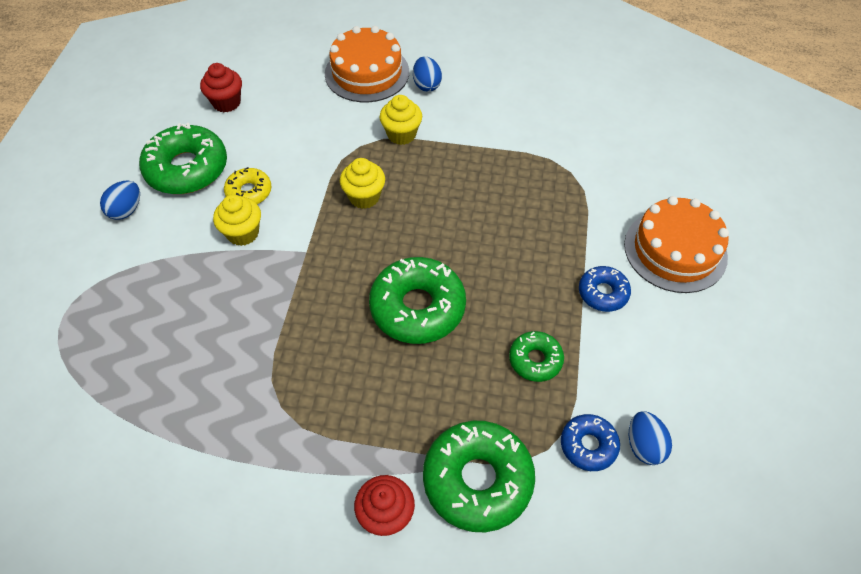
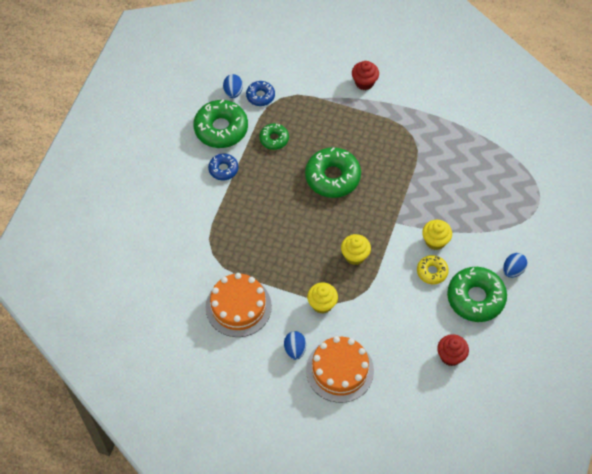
camera: 170 degrees left, 5 degrees up
green donut [423,421,535,532] -> green donut moved to [193,100,248,148]
orange cake [624,196,729,293] -> orange cake moved to [206,273,272,337]

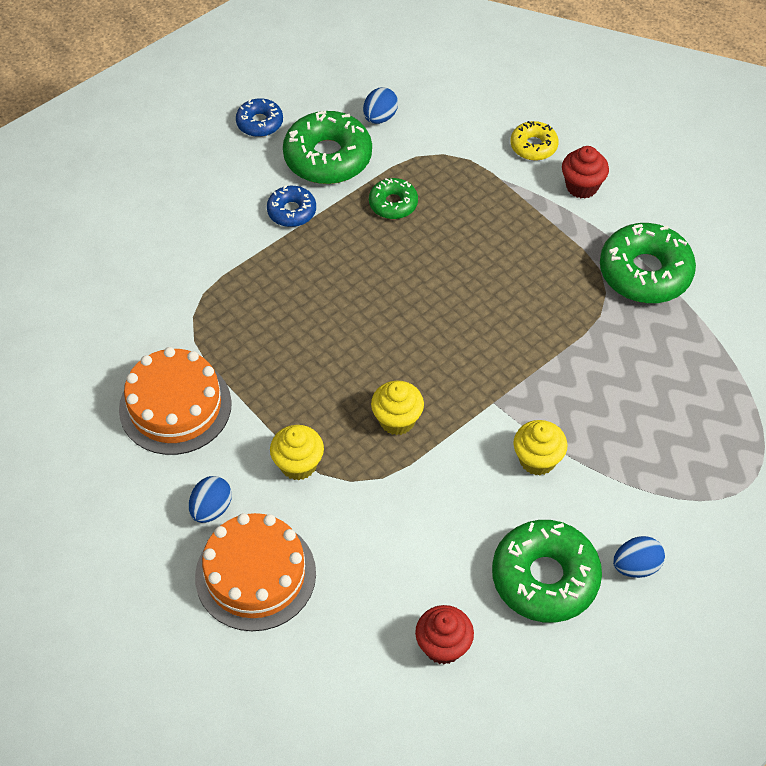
camera: 30 degrees right, 5 degrees down
blue donut [246,81,275,106] -> blue donut moved to [236,98,283,137]
green donut [305,147,361,198] -> green donut moved to [600,223,696,303]
yellow donut [417,255,449,284] -> yellow donut moved to [510,121,559,161]

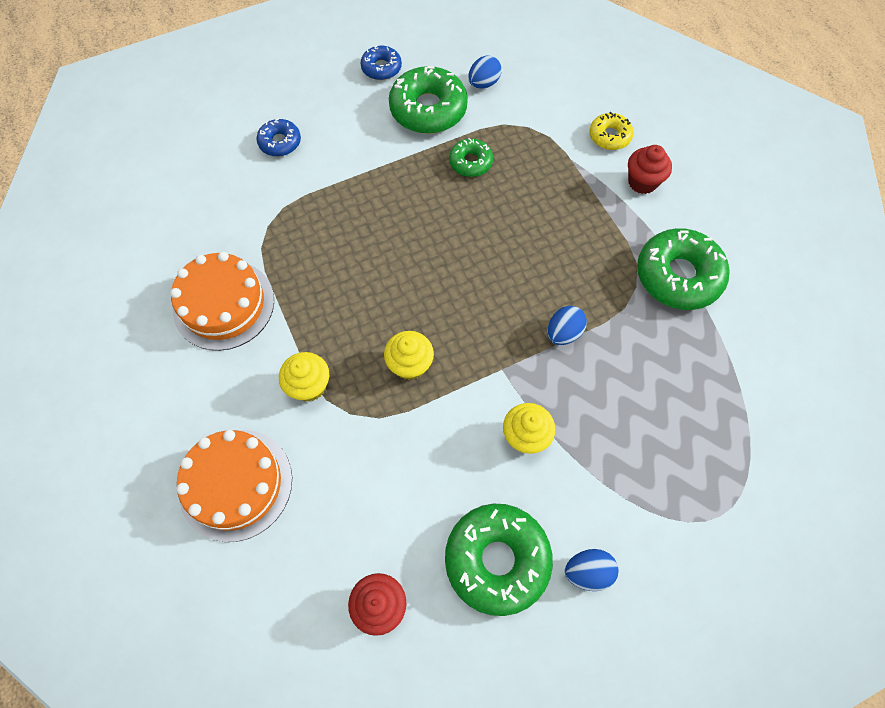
camera: 15 degrees right, 10 degrees up
blue egg [189,476,232,523] -> blue egg moved to [547,306,587,345]
blue donut [267,186,316,227] -> blue donut moved to [256,118,301,156]

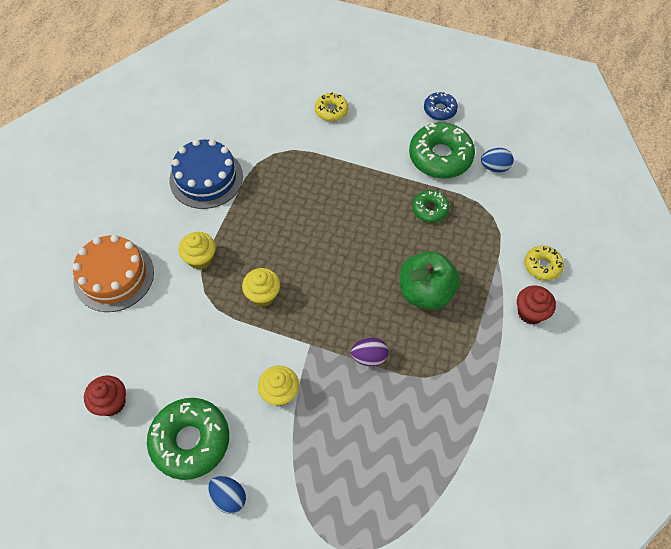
camera: 45 degrees right, 5 degrees down
orange cake [170,252,274,351] -> blue cake [169,139,243,209]
blue donut [256,118,301,156] -> yellow donut [315,92,348,121]
blue egg [547,306,587,345] -> purple egg [351,338,388,366]
green donut [637,228,729,310] -> none
none -> green apple [400,251,460,310]

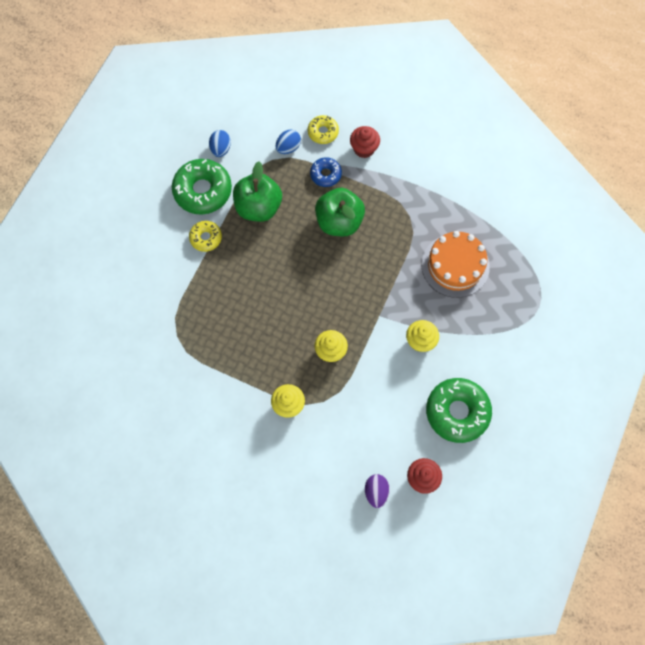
camera: 85 degrees left, 10 degrees up
orange cake [73,235,154,312] -> orange cake moved to [422,231,490,298]
blue cake [169,139,243,209] -> none
blue egg [208,476,246,514] -> blue egg moved to [276,130,301,154]
yellow donut [315,92,348,121] -> yellow donut moved to [189,221,222,252]
purple egg [351,338,388,366] -> purple egg moved to [365,474,390,508]
green donut [412,190,449,223] -> green apple [233,161,282,222]
blue donut [424,92,458,120] -> blue donut moved to [310,157,342,187]

